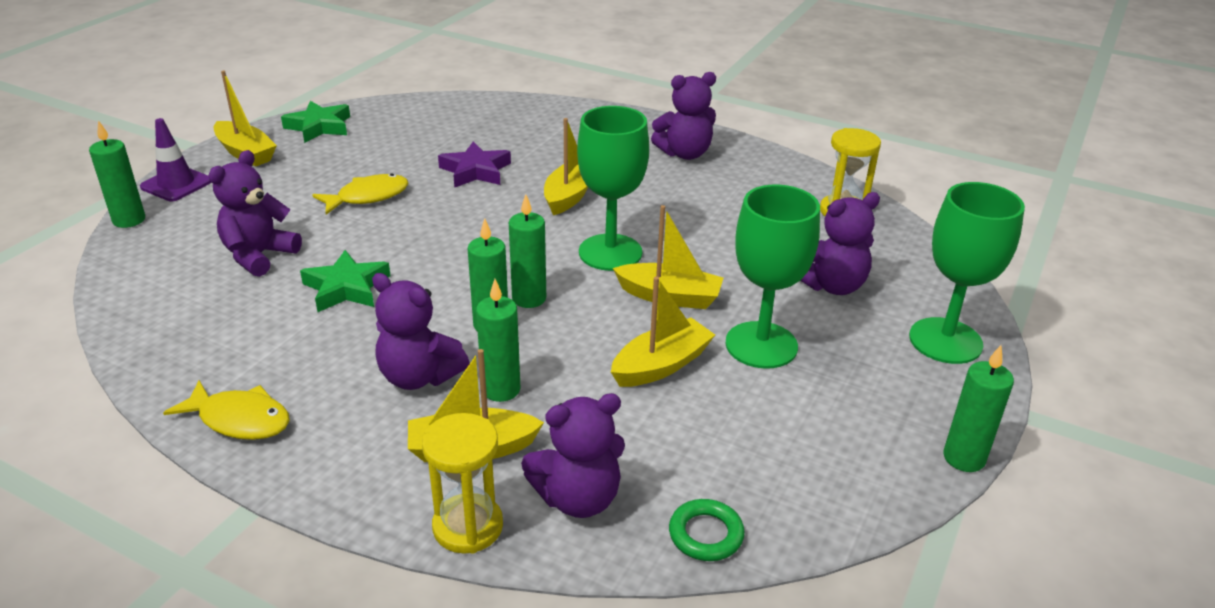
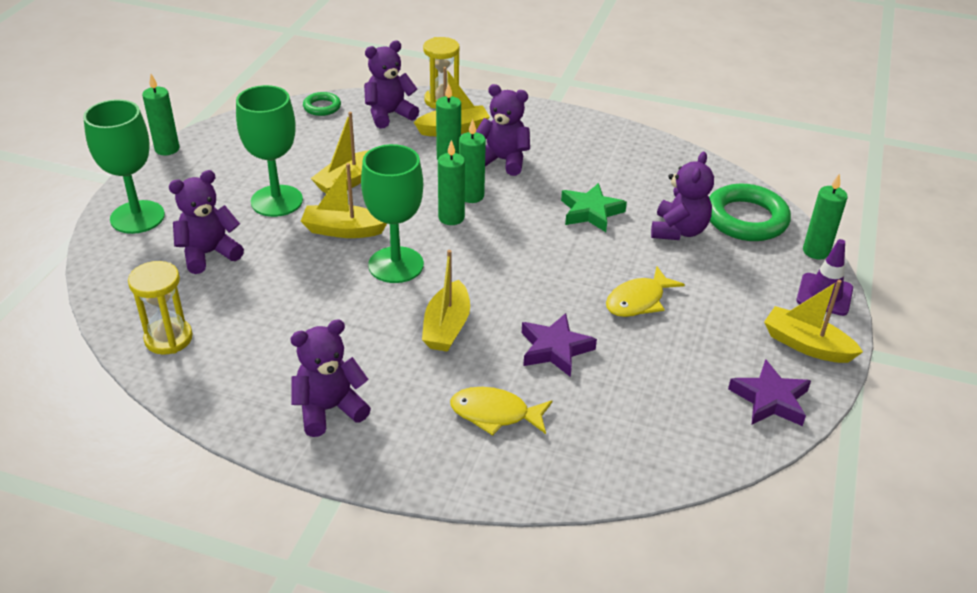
camera: 170 degrees right, 5 degrees up
yellow fish [163,380,290,440] -> yellow fish moved to [450,387,552,436]
green star [281,101,350,143] -> purple star [728,359,811,426]
none -> green ring [709,184,791,241]

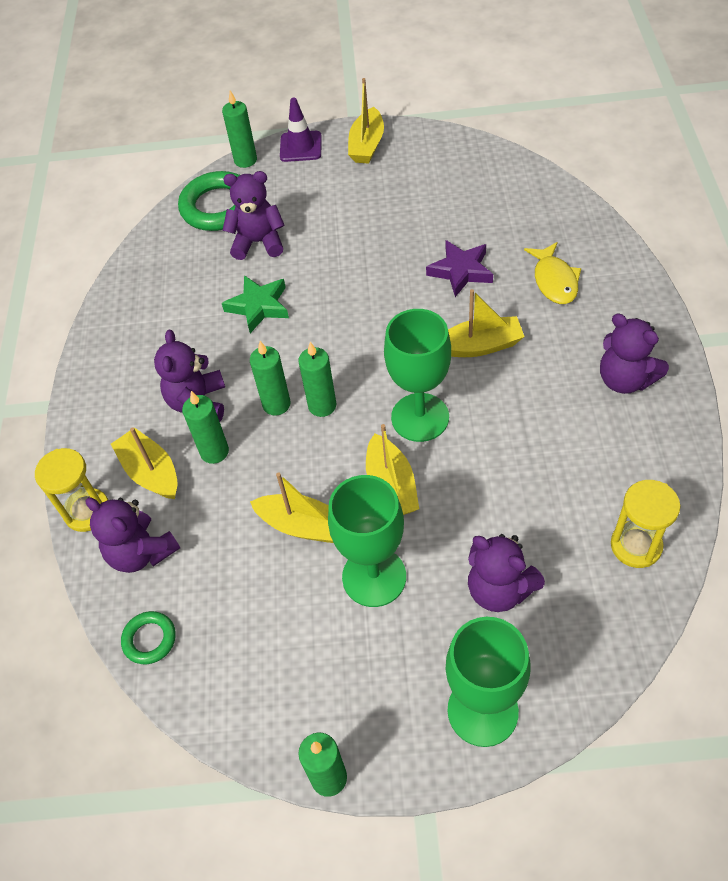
camera: 105 degrees left, 15 degrees up
yellow fish [606,266,685,317] -> none
purple star [728,359,811,426] -> none

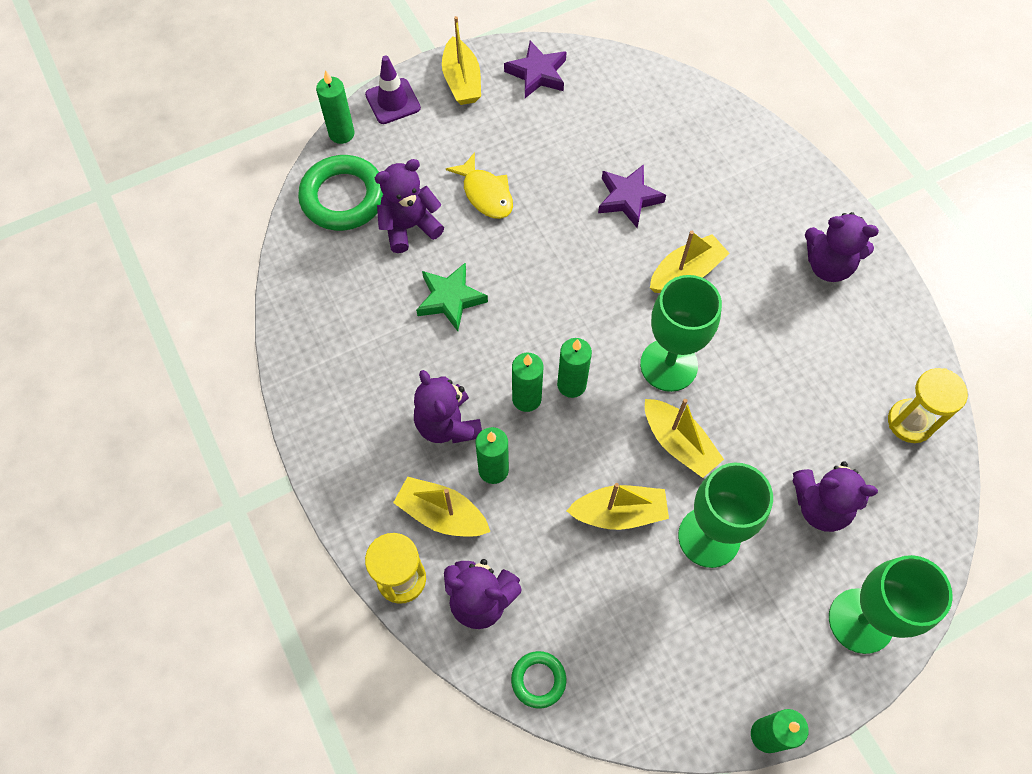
camera: 30 degrees left, 10 degrees up
yellow fish [524,242,581,304] -> yellow fish moved to [446,152,513,219]
none -> purple star [504,41,566,98]

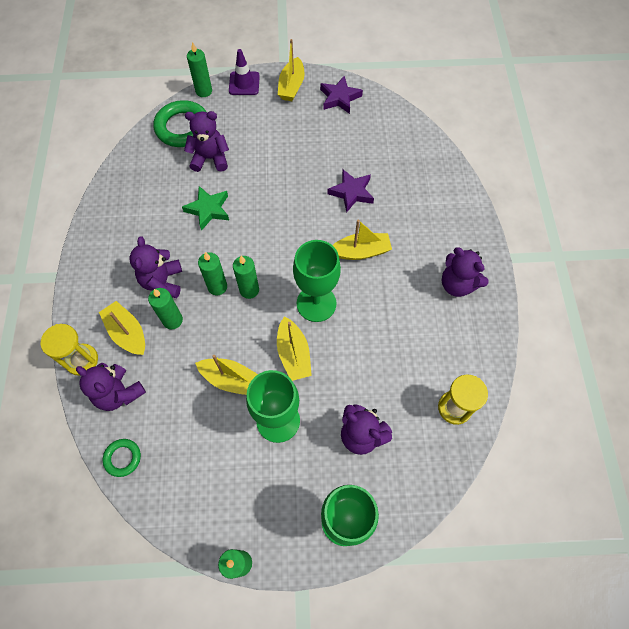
camera: 25 degrees right, 0 degrees up
yellow fish [446,152,513,219] -> none

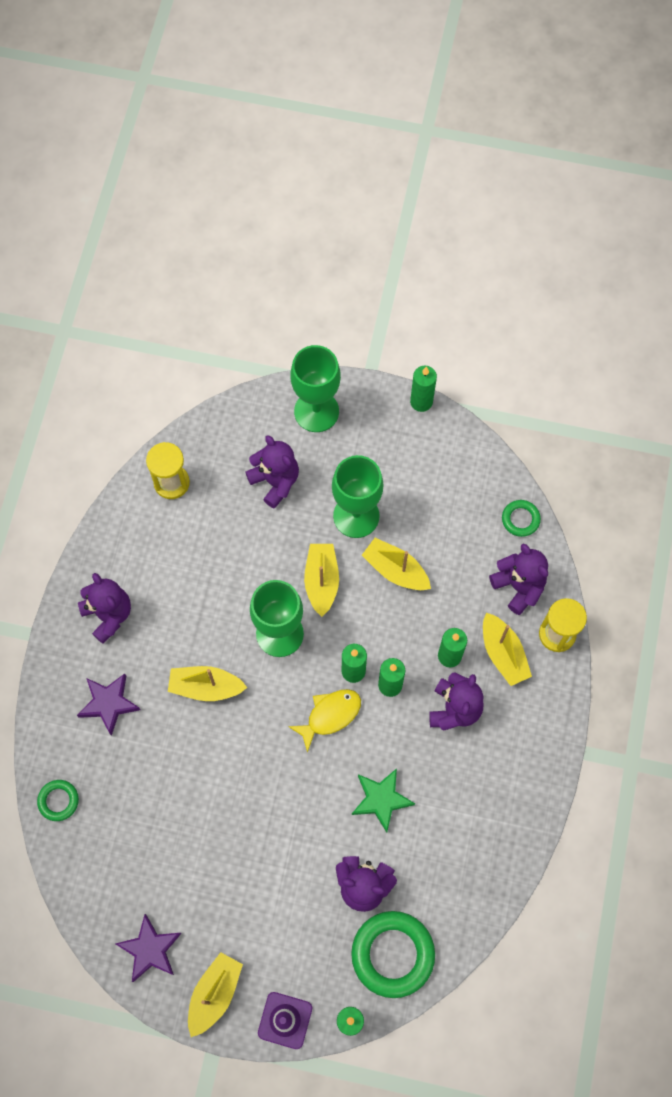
camera: 165 degrees left, 5 degrees up
purple star [327,169,374,213] -> purple star moved to [77,674,141,736]
none -> green ring [37,780,79,821]
none -> yellow fish [288,689,361,753]

